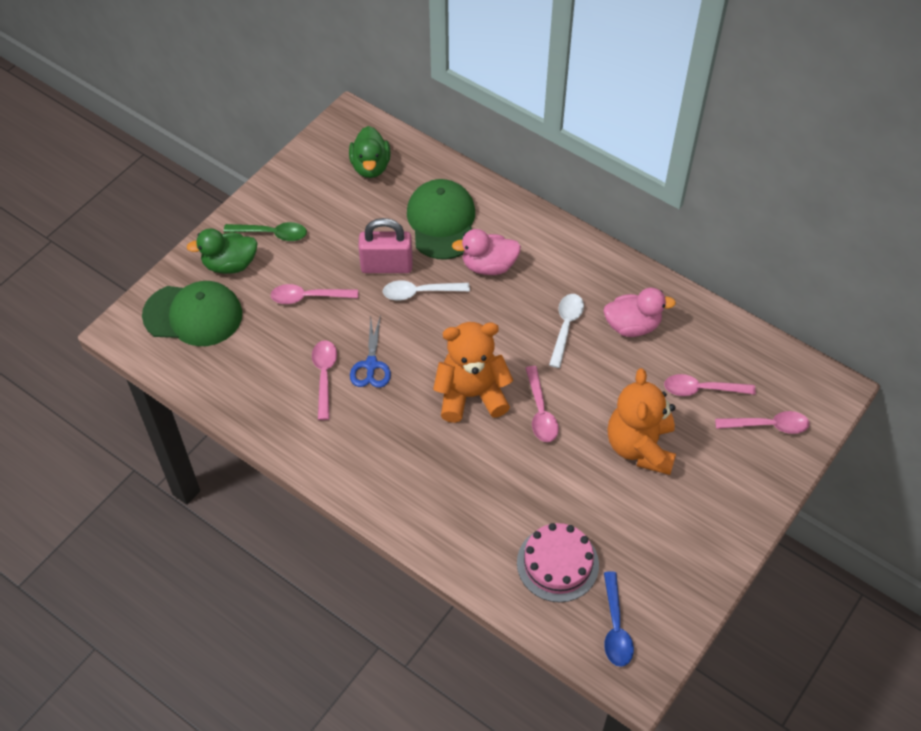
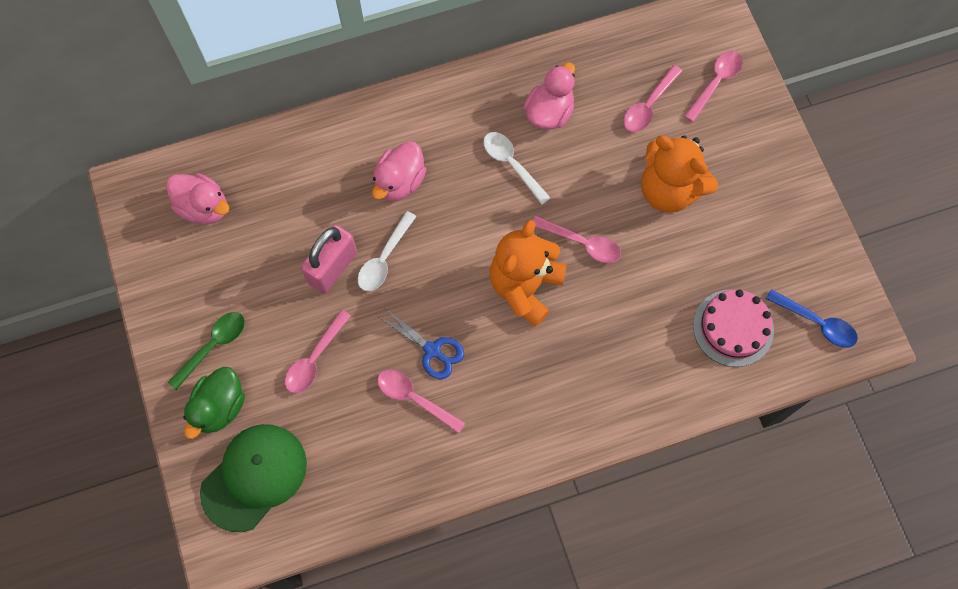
camera: 55 degrees left, 15 degrees up
green duck [349,126,391,178] -> pink duck [166,173,229,224]
green cap [407,179,475,259] -> none

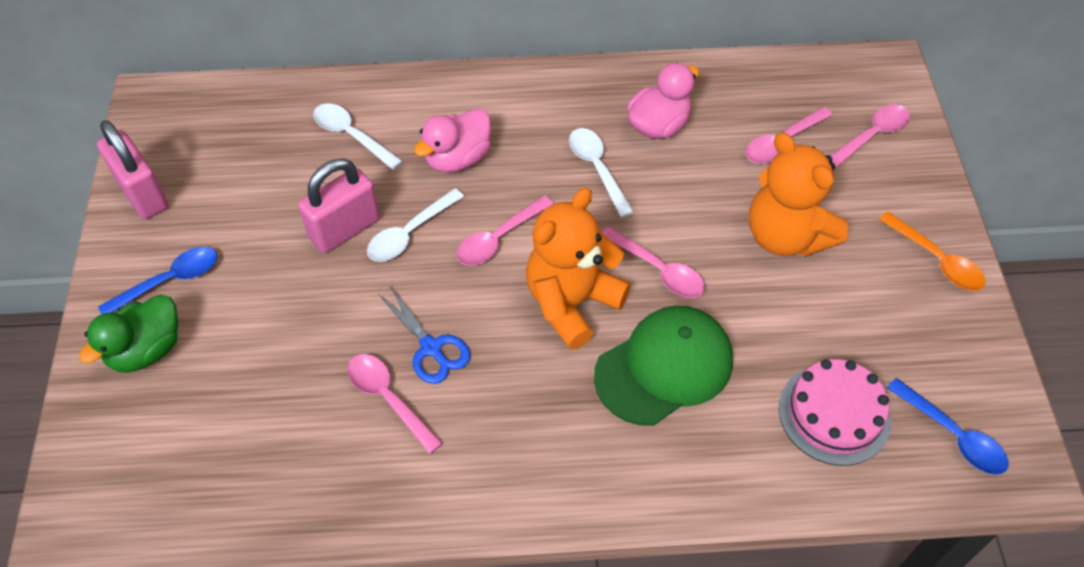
camera: 15 degrees right, 15 degrees down
pink duck [166,173,229,224] -> none
green spoon [168,312,245,390] -> blue spoon [98,247,217,314]
green cap [200,424,307,532] -> green cap moved to [594,306,733,426]
pink spoon [285,310,351,393] -> pink spoon moved to [456,195,554,266]
none -> pink padlock [97,120,168,219]
none -> white spoon [313,103,402,170]
none -> orange spoon [879,211,985,291]

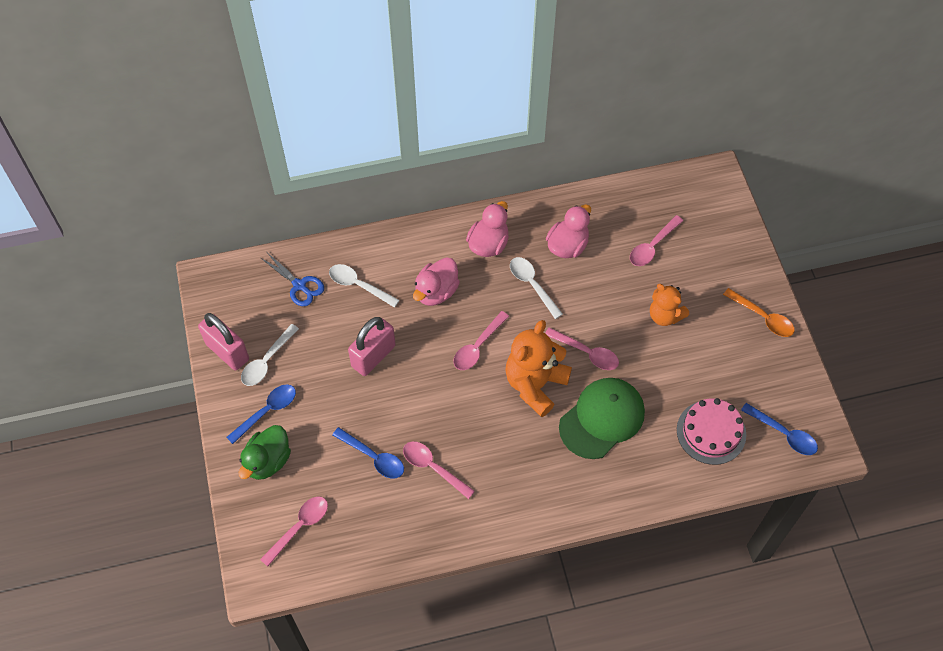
camera: 10 degrees left, 5 degrees up
white spoon [367,188,464,262] -> white spoon moved to [241,324,299,386]
blue scissors [379,287,471,384] -> blue scissors moved to [261,253,324,306]
orange teddy bear [749,132,849,257] -> orange teddy bear [650,284,689,326], size x0.62
pink spoon [831,104,910,169] -> pink spoon moved to [260,496,328,567]
none -> blue spoon [333,427,404,478]
none -> pink duck [466,201,509,257]

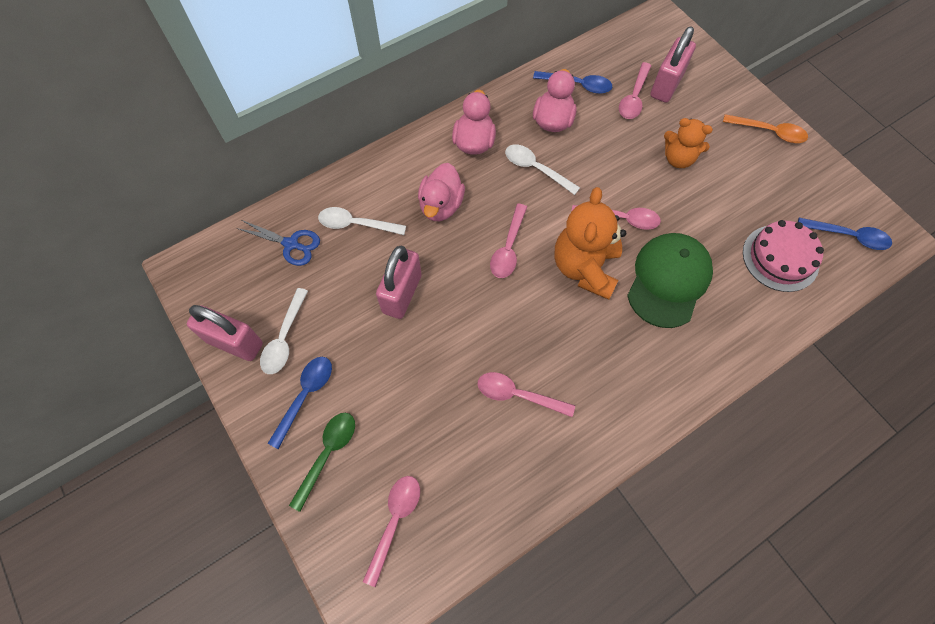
camera: 20 degrees left, 5 degrees up
green duck [239,425,291,480] -> green spoon [289,413,355,512]
blue spoon [333,427,404,478] -> blue spoon moved to [533,71,612,94]
none -> pink padlock [650,26,696,103]

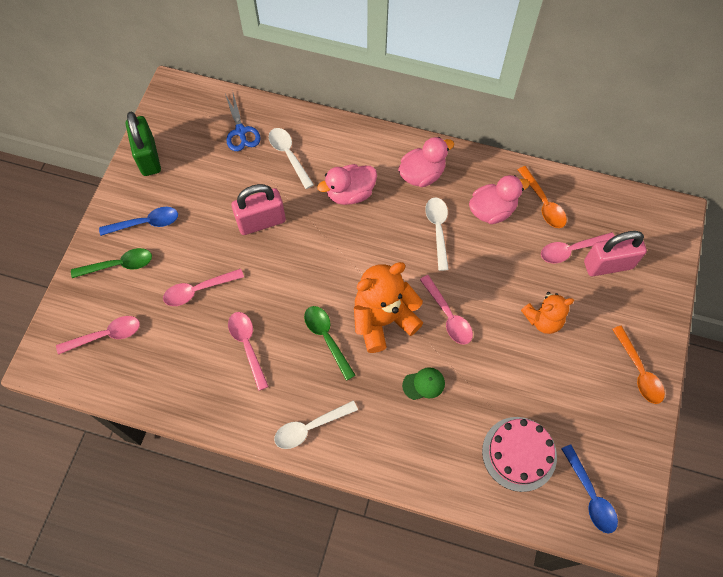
camera: 50 degrees right, 0 degrees up
pink padlock [187,305,263,361] -> green padlock [126,112,161,176]
white spoon [260,288,308,374] -> white spoon moved to [274,401,358,449]
pink spoon [490,204,527,278] -> pink spoon moved to [163,269,244,306]
blue spoon [533,71,612,94] -> orange spoon [518,166,567,228]
green cap [627,233,713,328] -> green cap [402,367,445,400], size x0.44
orange teddy bear [664,118,713,168] -> orange teddy bear turned 90 degrees counterclockwise [521,292,574,334]
none -> green spoon [304,306,356,381]

